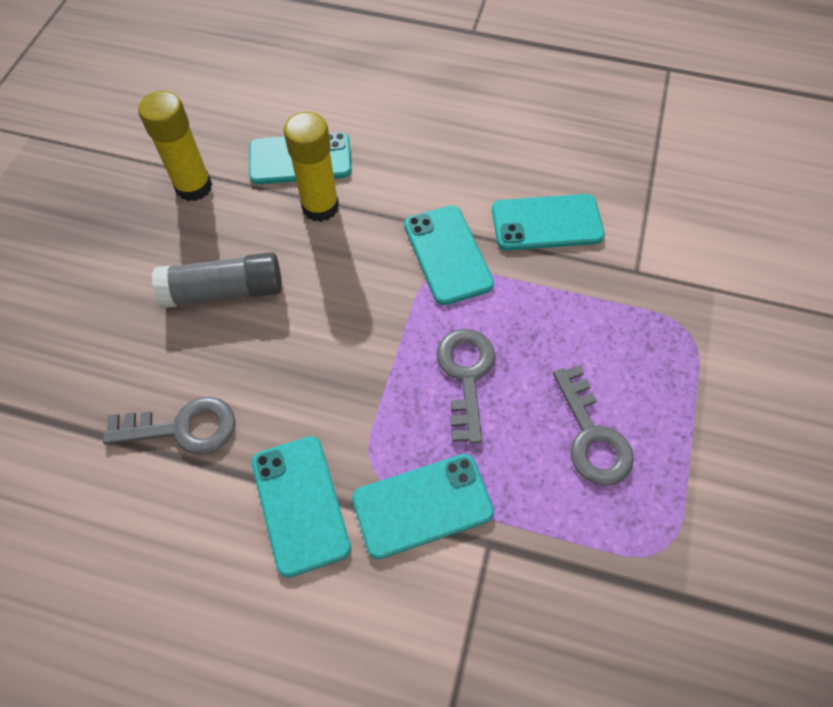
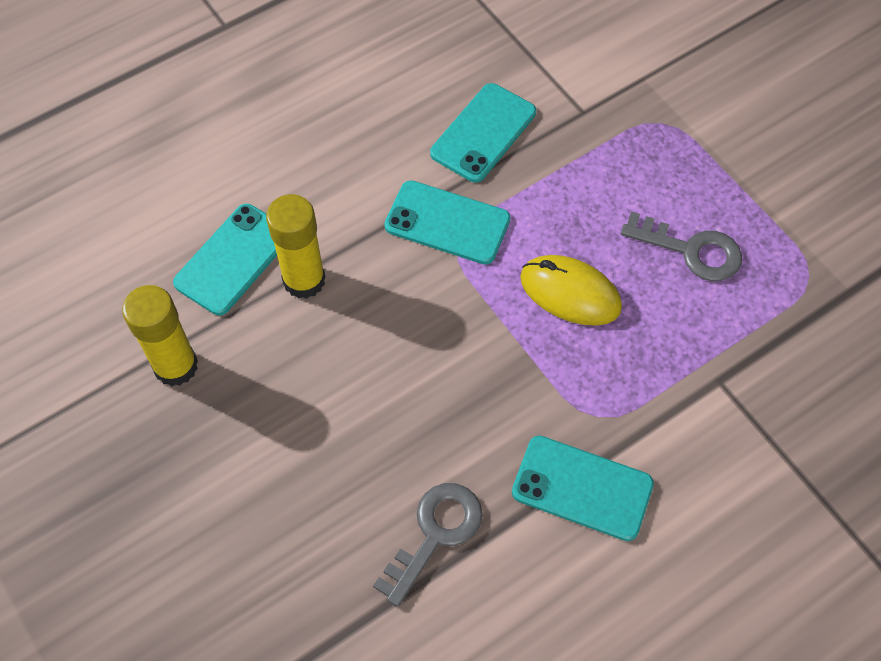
camera: 50 degrees left, 0 degrees up
grey glue stick [152,252,282,308] -> none
turquoise phone [352,454,494,559] -> none
grey key [437,329,495,444] -> yellow mouse [520,255,622,326]

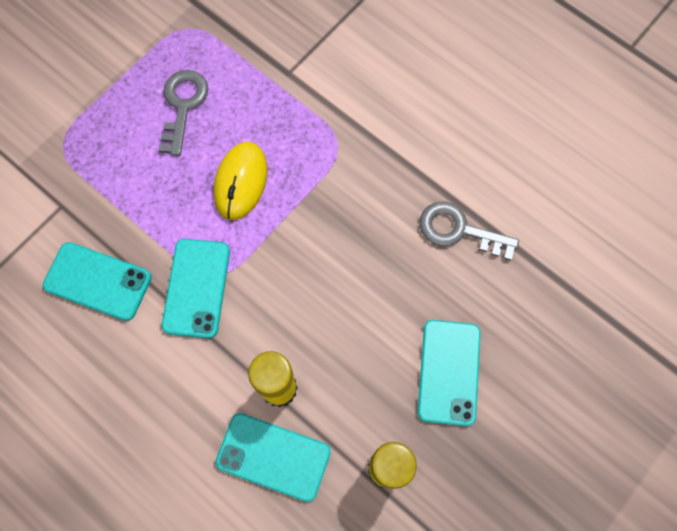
camera: 105 degrees left, 10 degrees up
turquoise phone [512,436,654,541] -> turquoise phone moved to [418,320,481,426]

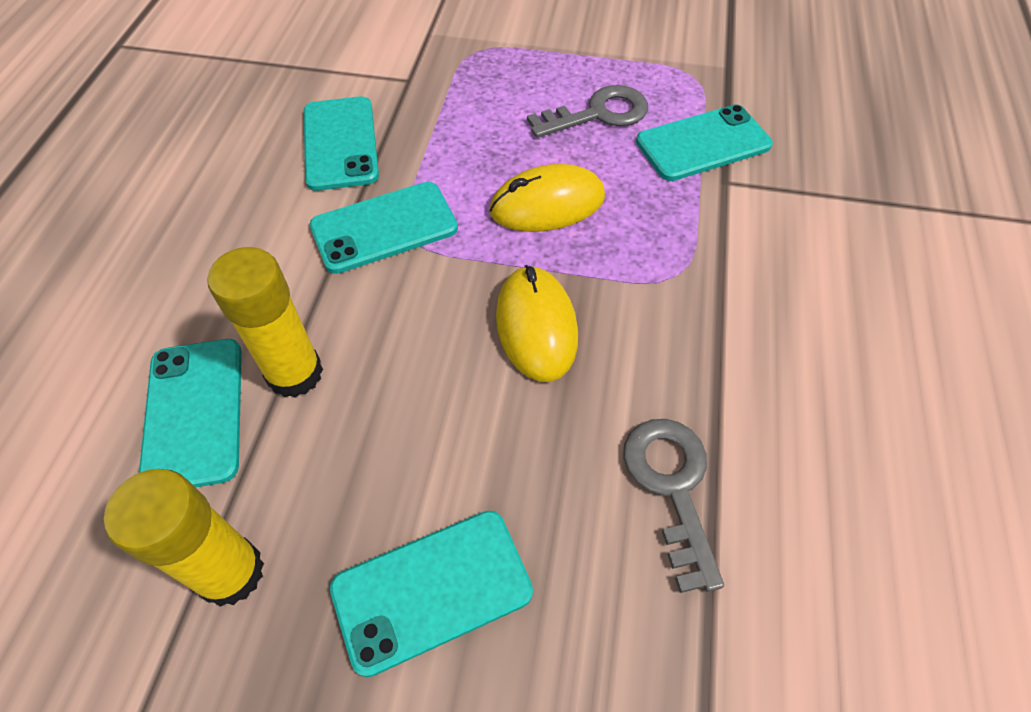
camera: 60 degrees right, 15 degrees down
none -> yellow mouse [496,265,578,382]
none -> turquoise phone [636,104,773,181]

